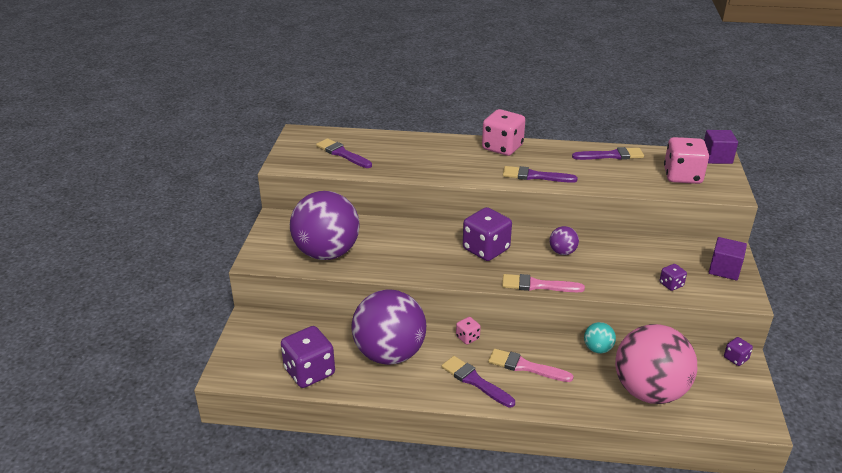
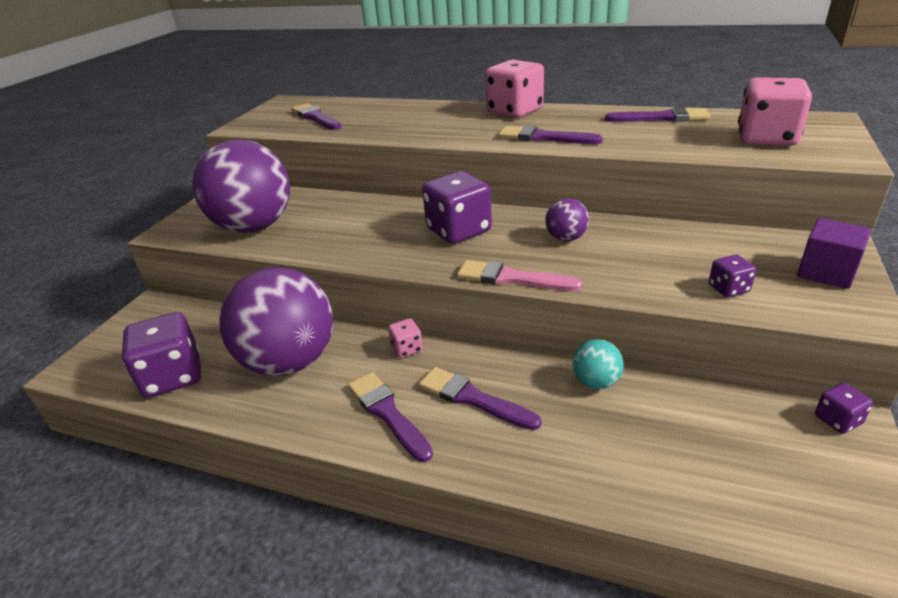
camera: 15 degrees right, 0 degrees up
pink brush [488,349,573,382] -> purple brush [419,367,541,430]
pink ball [615,324,697,404] -> none
purple cube [704,130,738,164] -> none

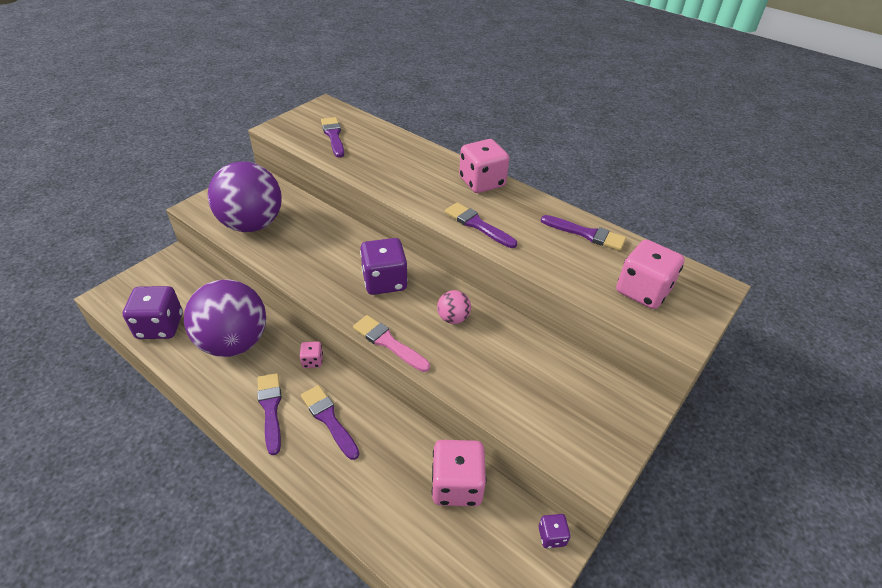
camera: 15 degrees right, 10 degrees up
purple ball [545,198,589,241] -> pink ball [437,290,471,324]
turquoise ball [572,339,624,389] -> none
purple dice [709,255,756,297] -> none
purple cube [797,218,871,289] -> none
none -> pink dice [432,440,486,506]

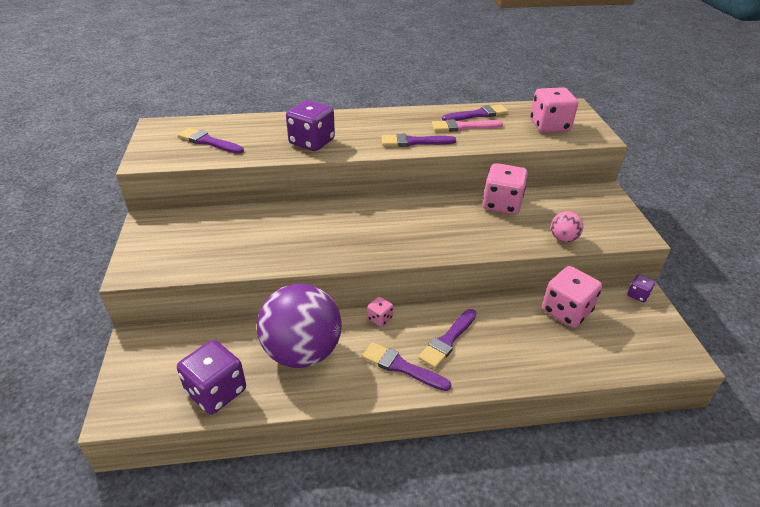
camera: 45 degrees left, 5 degrees down
purple ball [208,161,282,232] -> none
purple brush [301,385,359,460] -> purple brush turned 60 degrees counterclockwise [418,309,476,369]
pink brush [353,315,430,372] -> pink brush moved to [432,119,503,132]
purple dice [360,238,408,295] -> purple dice moved to [286,100,335,151]
pink ball [437,290,471,324] -> pink ball moved to [551,211,583,242]
pink dice [459,139,509,193] -> pink dice moved to [483,163,528,215]

